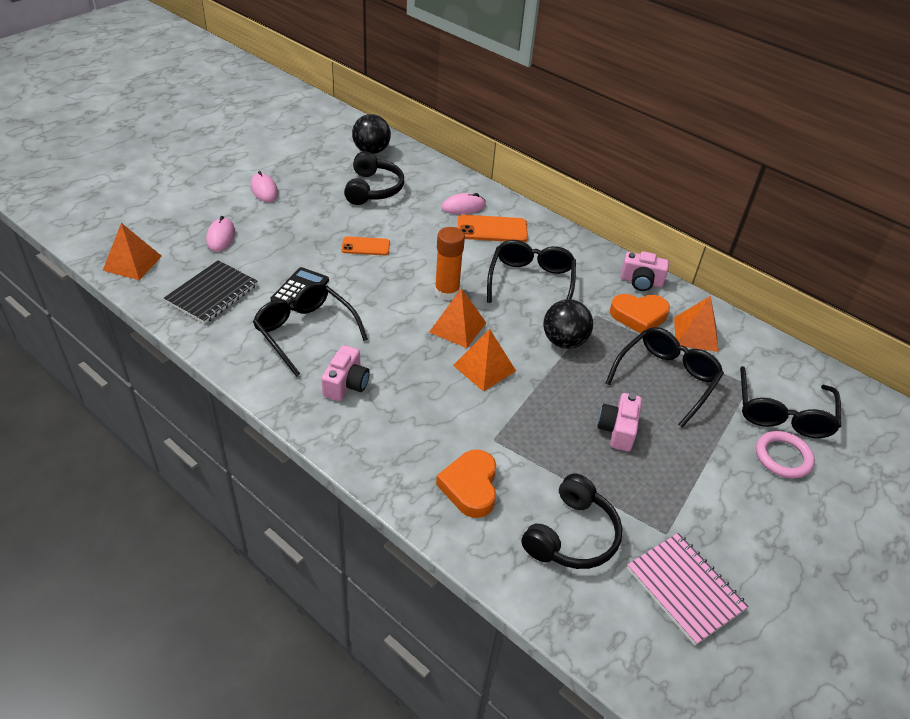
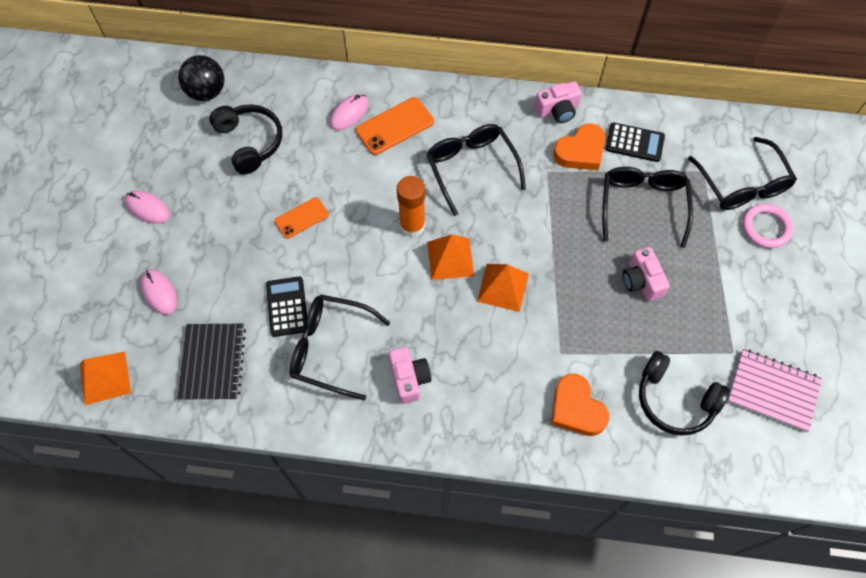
camera: 30 degrees left, 20 degrees up
black headphones [521,474,622,569] -> black headphones turned 120 degrees clockwise [639,351,730,436]
black ball [543,299,593,349] -> none
orange pyramid [674,296,719,352] -> black calculator [606,123,665,162]

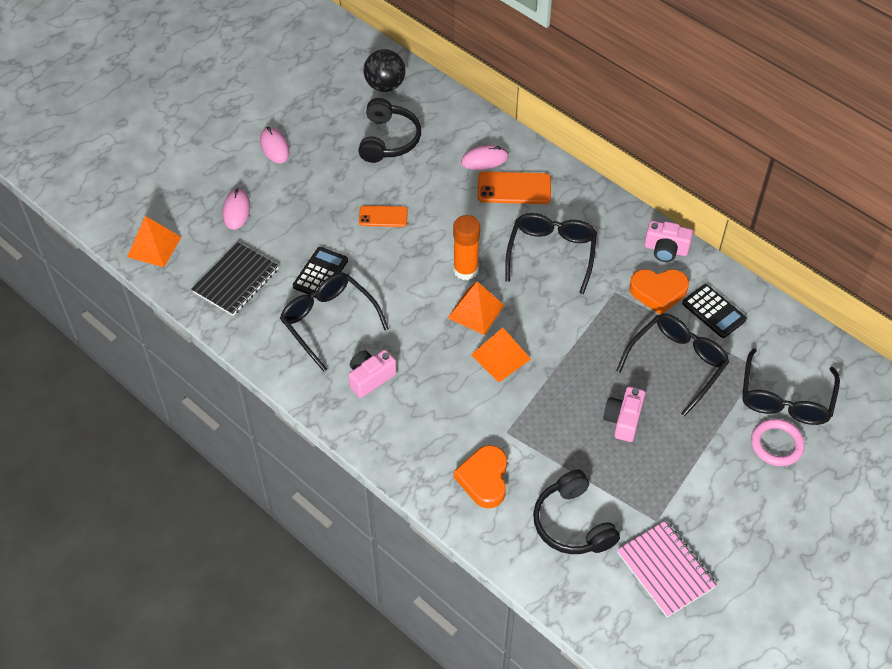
camera: 35 degrees right, 10 degrees down
pink camera [389,347,432,404] -> pink camera turned 150 degrees counterclockwise [349,350,397,398]

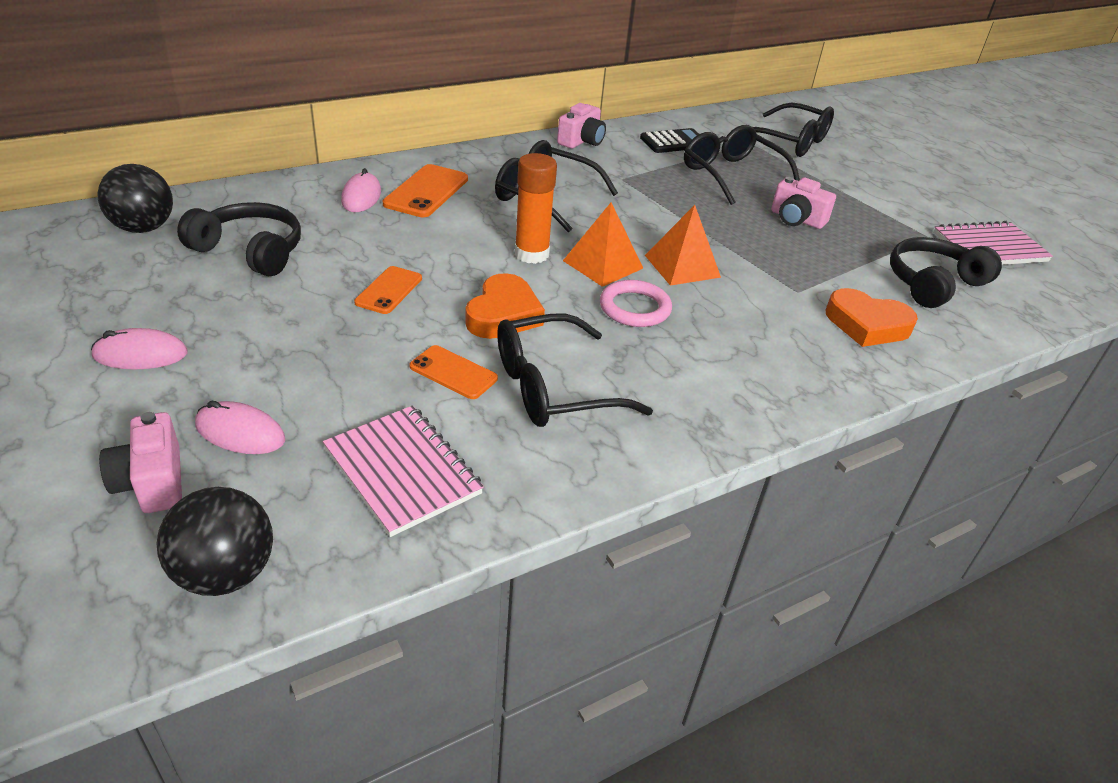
camera: 75 degrees left, 15 degrees down
orange pyramid [127,216,181,267] -> black ball [156,487,273,596]
black notebook [191,242,278,316] -> pink notebook [323,406,484,537]
black calculator [293,247,348,298] -> orange phone [409,345,498,399]
pink camera [349,350,397,398] -> pink camera moved to [99,412,182,513]
black headphones [533,470,620,554] -> black headphones turned 150 degrees clockwise [890,237,1002,308]
orange heart [629,269,689,315] -> orange heart moved to [465,273,545,339]
pink ring [751,419,805,466] -> pink ring moved to [600,280,672,327]

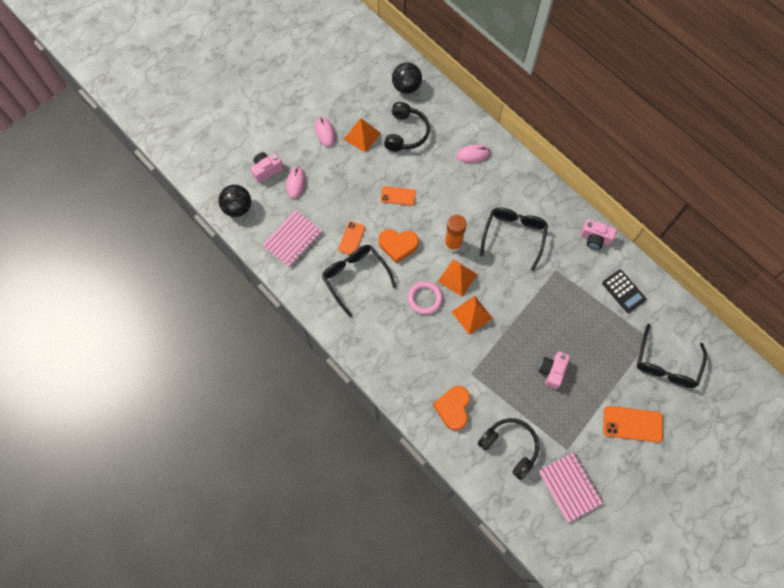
camera: 80 degrees right, 30 degrees up
orange phone [382,164,468,217] -> orange phone moved to [603,406,663,443]
black glasses [684,125,800,205] -> none
none -> orange pyramid [343,118,381,153]

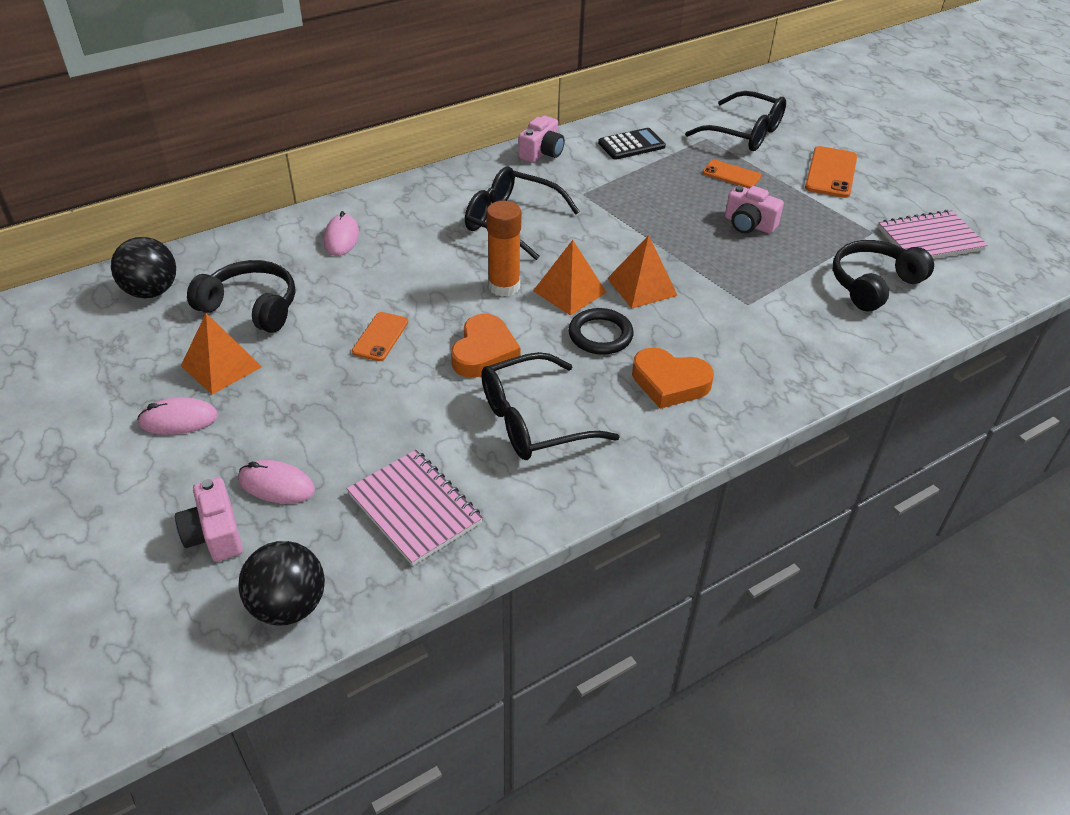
camera: 80 degrees left, 25 degrees down
orange phone [338,221,365,255] -> orange phone moved to [702,160,761,189]
pink ring [408,281,443,314] -> black ring [568,308,634,355]
orange heart [433,386,470,431] -> orange heart moved to [632,348,714,409]

